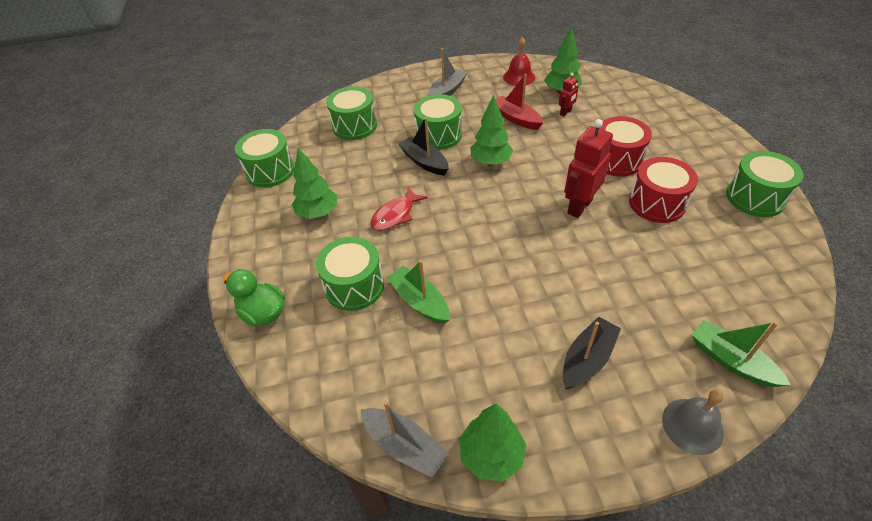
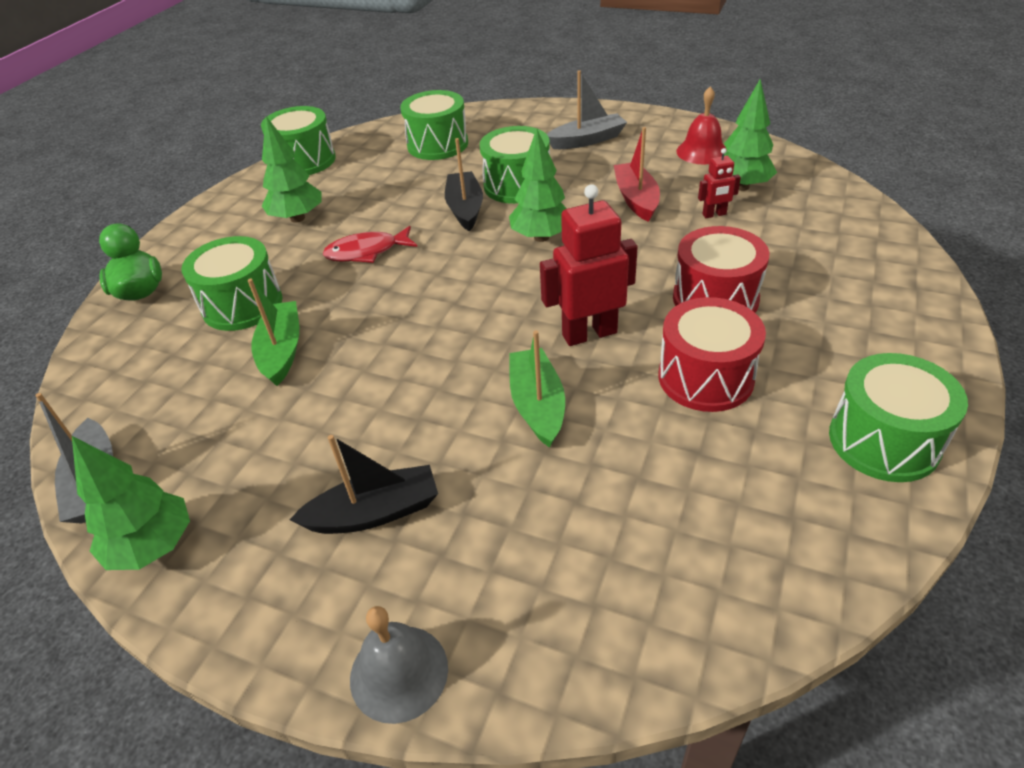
camera: 35 degrees right, 5 degrees down
green boat [691,320,791,387] -> green boat moved to [509,330,565,448]

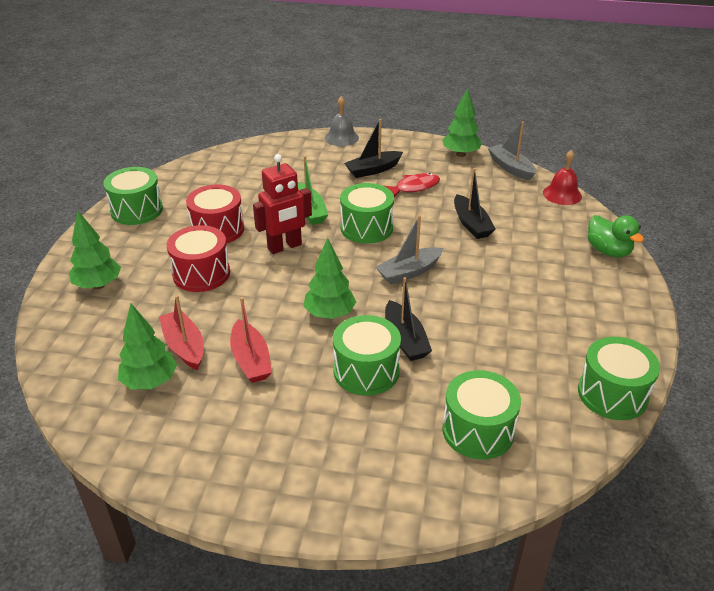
camera: 165 degrees right, 5 degrees down
green drum [181,236,282,331] -> green drum moved to [340,183,394,244]
green boat [248,279,299,386] -> black boat [454,168,496,239]
green tree [262,116,321,223] -> green tree moved to [69,210,121,289]
red fish [323,226,417,263] -> red fish moved to [384,173,440,197]
grey boat [547,70,627,149] -> grey boat moved to [376,215,444,284]
red bell [676,86,727,164] -> red bell moved to [543,150,582,205]
red robot [698,148,741,218] -> red boat [159,295,204,370]

